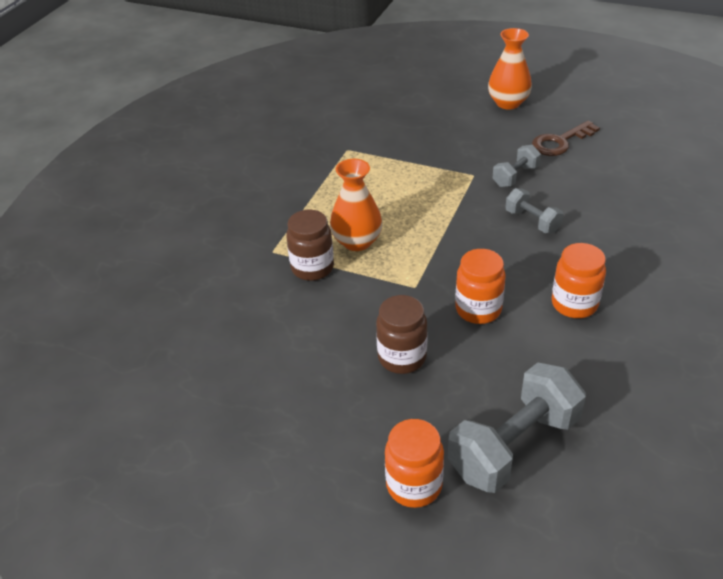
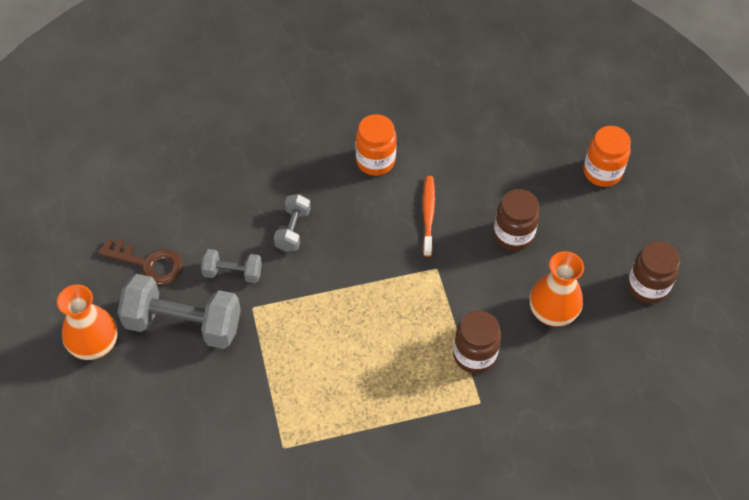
camera: 130 degrees left, 15 degrees up
orange vase [330,159,382,251] -> orange vase moved to [530,251,584,327]
grey dumbbell [448,362,586,493] -> grey dumbbell moved to [117,274,241,349]
orange jar [455,249,506,324] -> orange toothbrush [423,176,435,257]
none -> brown jar [628,241,680,304]

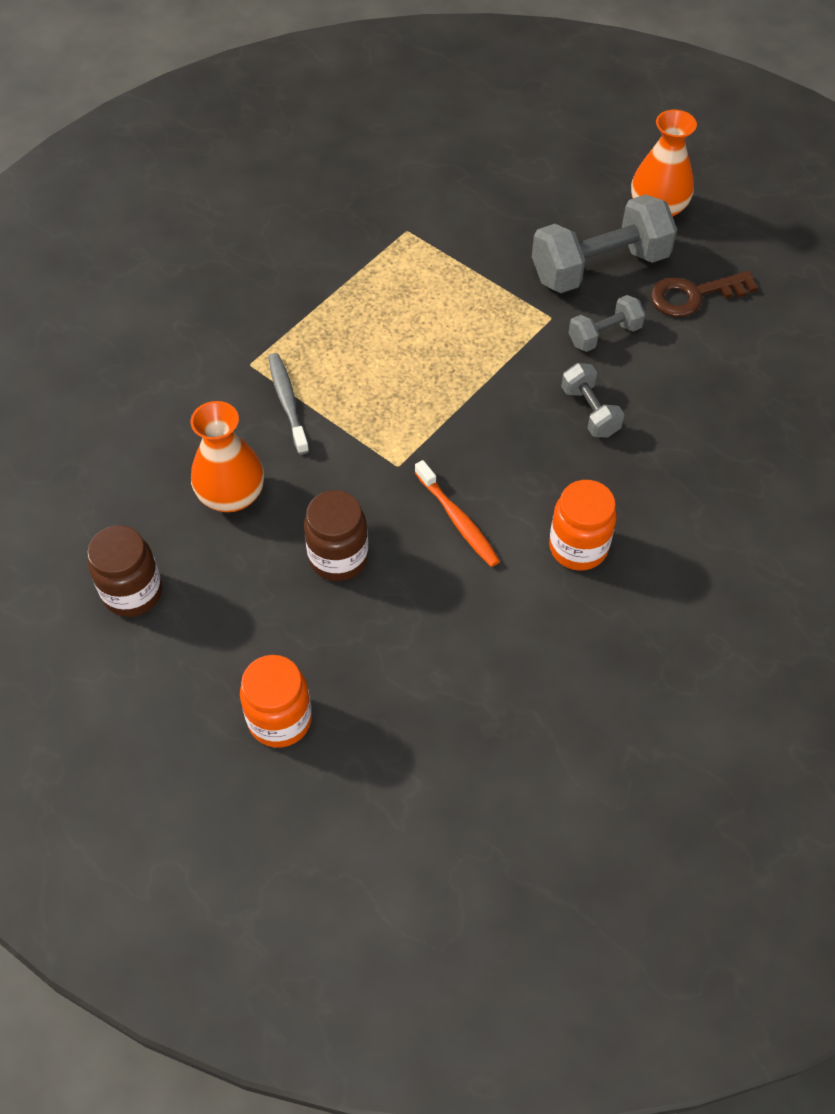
camera: 145 degrees right, 0 degrees up
brown jar [453,311,501,374] -> grey toothbrush [268,353,309,454]

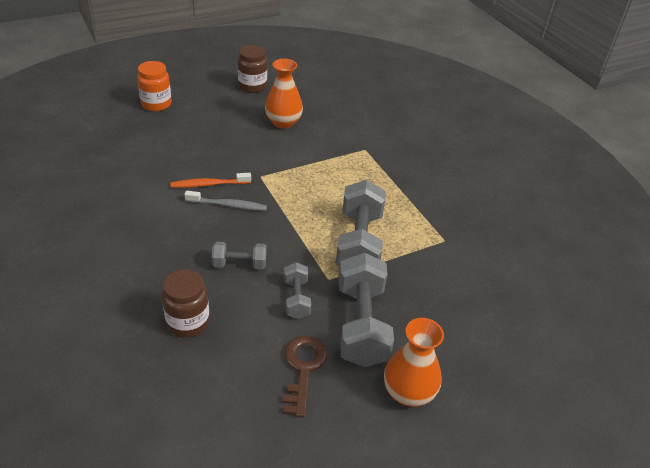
camera: 110 degrees right, 15 degrees down
grey toothbrush [268,353,309,454] -> grey toothbrush moved to [184,191,267,211]
brown jar [304,490,368,581] -> brown jar moved to [162,269,210,338]
orange jar [549,480,617,571] -> none
none -> grey dumbbell [336,180,386,266]

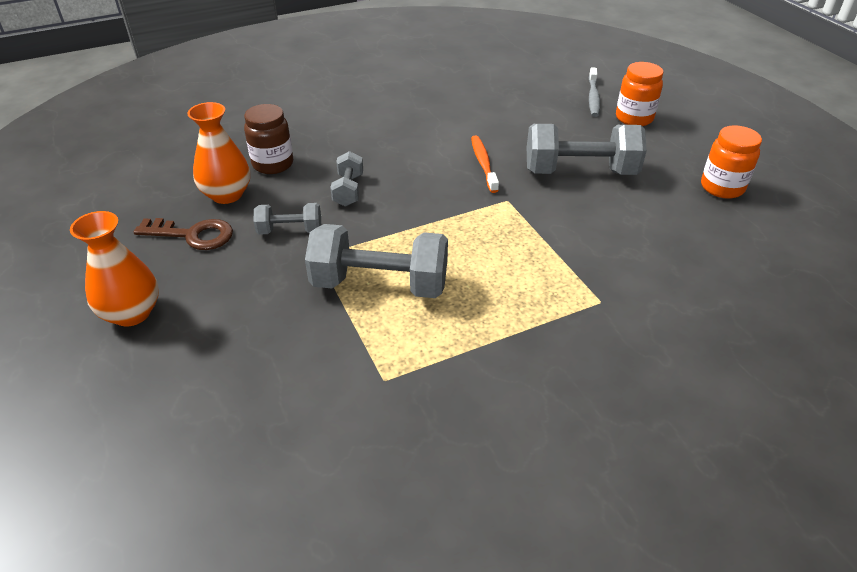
camera: 95 degrees right, 0 degrees up
grey toothbrush [184,191,267,211] -> grey toothbrush moved to [589,67,600,117]
brown jar [238,45,267,93] -> orange jar [701,125,762,199]
orange vase [265,59,303,129] -> orange vase moved to [187,102,250,204]
grey dumbbell [339,252,394,367] -> grey dumbbell moved to [527,124,647,175]

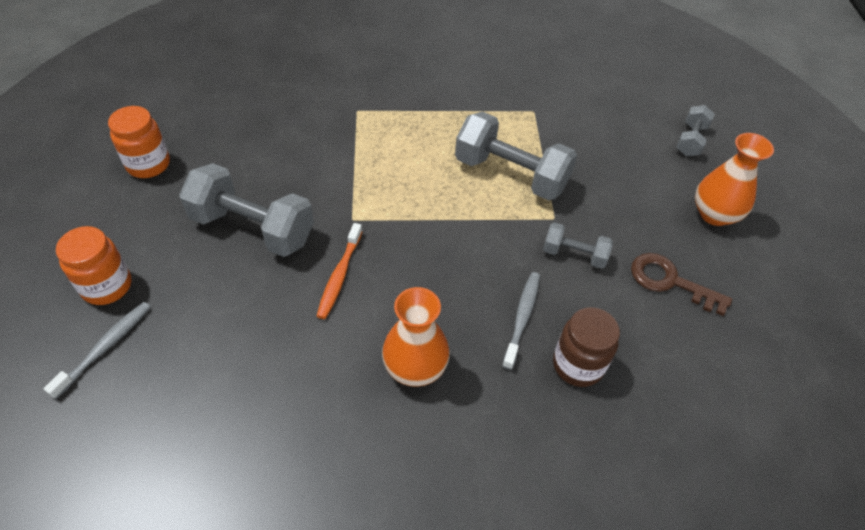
camera: 160 degrees left, 10 degrees up
orange vase [187,102,250,204] -> orange vase moved to [382,287,450,387]
grey dumbbell [330,151,363,207] -> grey dumbbell moved to [676,105,714,156]
none -> grey toothbrush [502,272,540,370]

